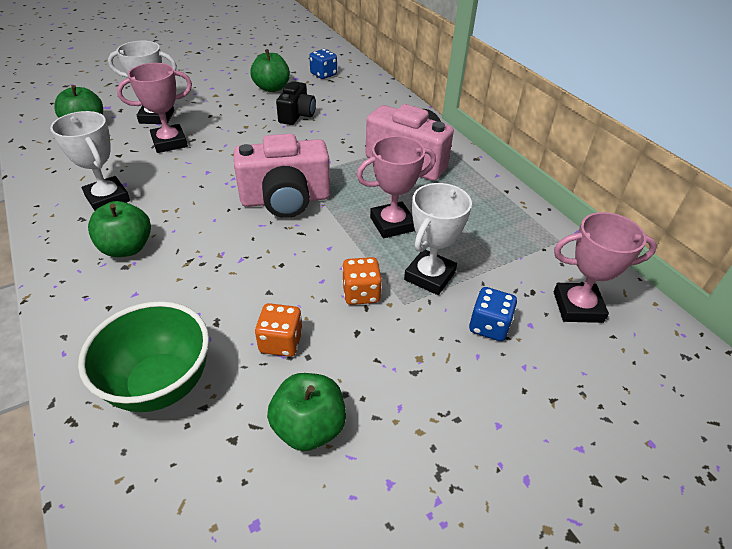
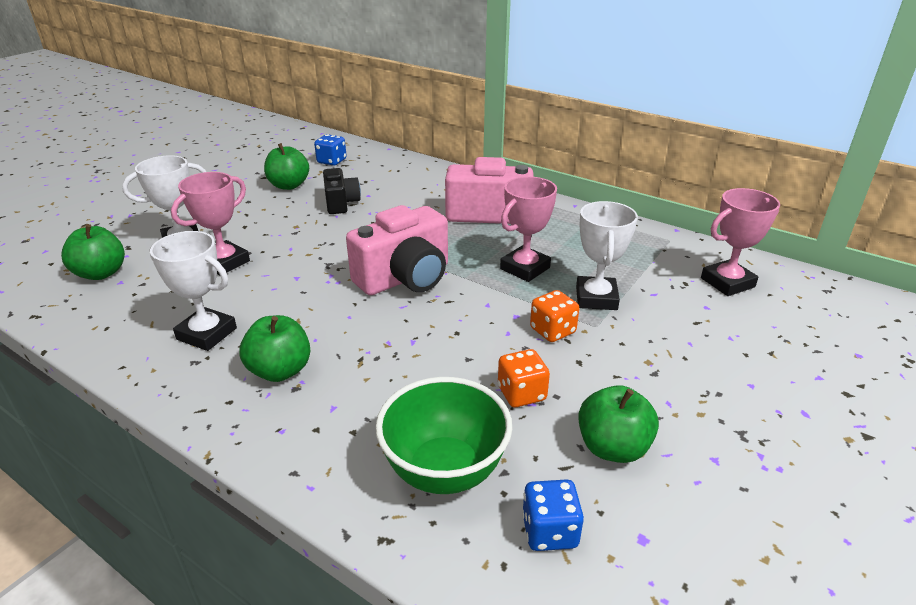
camera: 25 degrees left, 10 degrees down
blue dice [469,287,517,341] -> blue dice moved to [522,479,584,551]

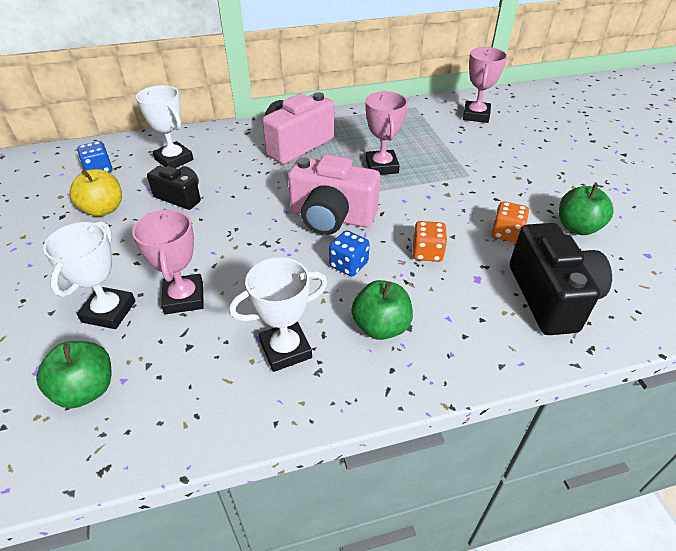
camera: 50 degrees left, 10 degrees up
green apple [264,143,309,190] -> yellow apple [69,169,122,217]
pink camera [346,205,448,295] -> pink camera turned 105 degrees clockwise [288,154,380,235]
green bowl [375,377,512,494] -> black camera [510,223,612,335]
blue dice [522,479,584,551] -> blue dice moved to [329,230,369,276]
orange dice [530,290,579,342] -> orange dice moved to [412,221,447,262]
white trophy [576,201,638,310] -> white trophy moved to [136,85,194,168]

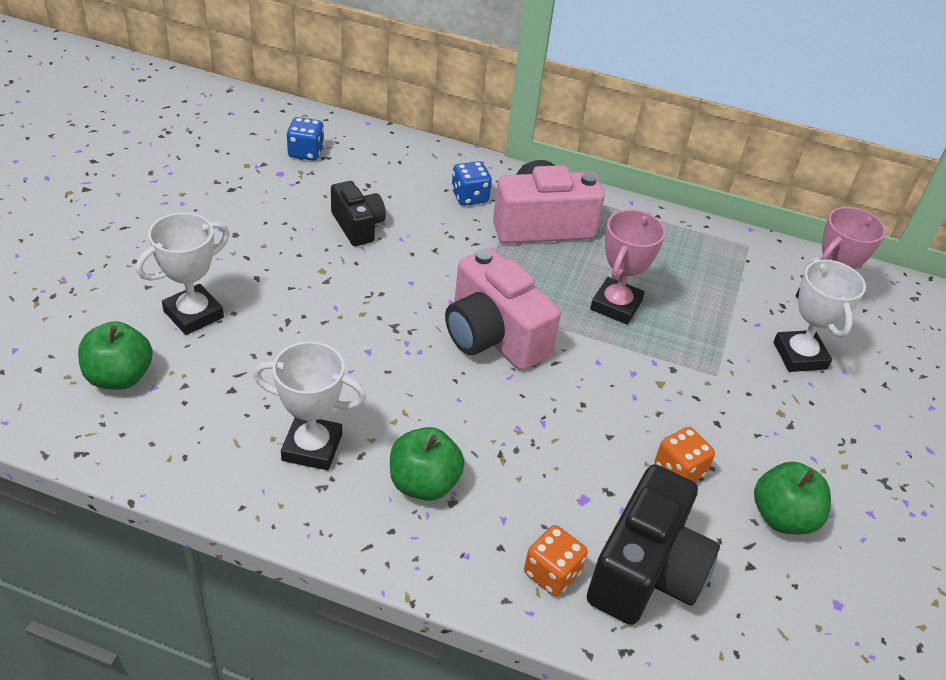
camera: 30 degrees right, 0 degrees up
yellow apple [69,169,122,217] -> none
pink trophy [132,209,204,314] -> none
white trophy [136,85,194,168] -> white trophy moved to [773,258,866,372]
blue dice [329,230,369,276] -> blue dice moved to [452,161,492,206]
orange dice [412,221,447,262] -> orange dice moved to [524,525,588,596]

